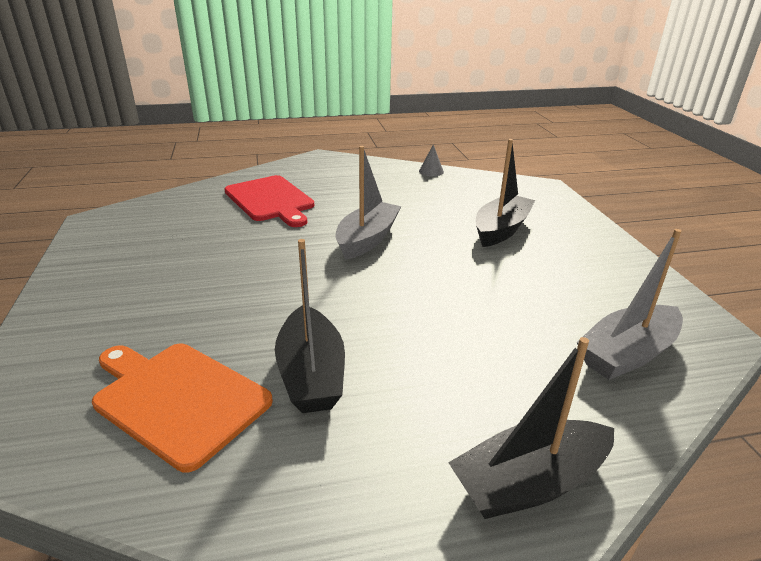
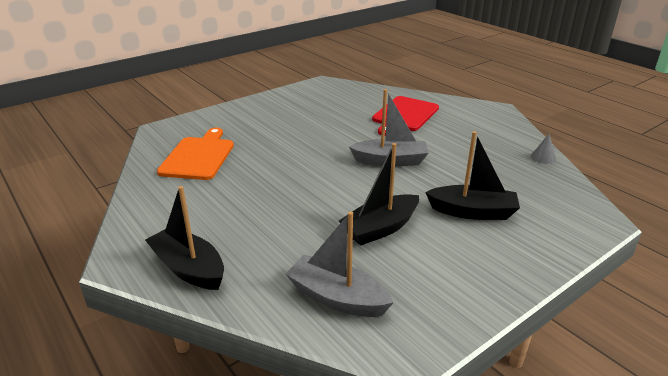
camera: 65 degrees right, 0 degrees up
black boat [275,239,345,413] -> black boat moved to [339,143,419,246]

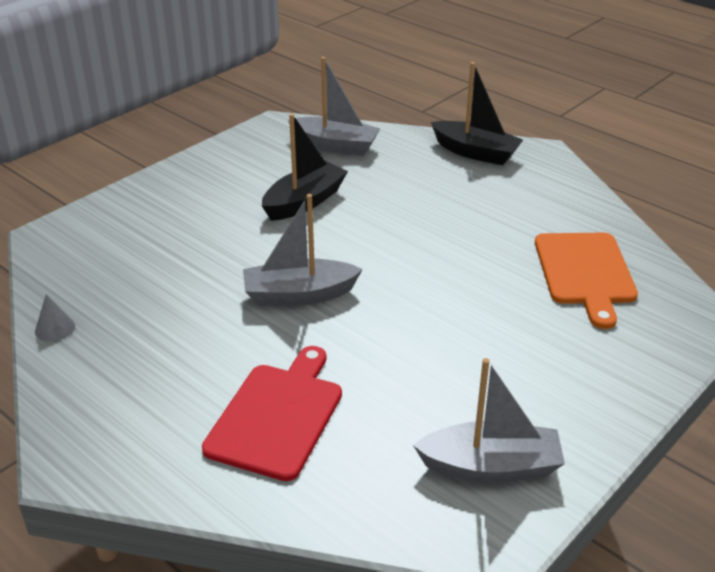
camera: 170 degrees right, 5 degrees up
black boat [425,131,520,220] -> none
none -> grey boat [413,358,565,483]

